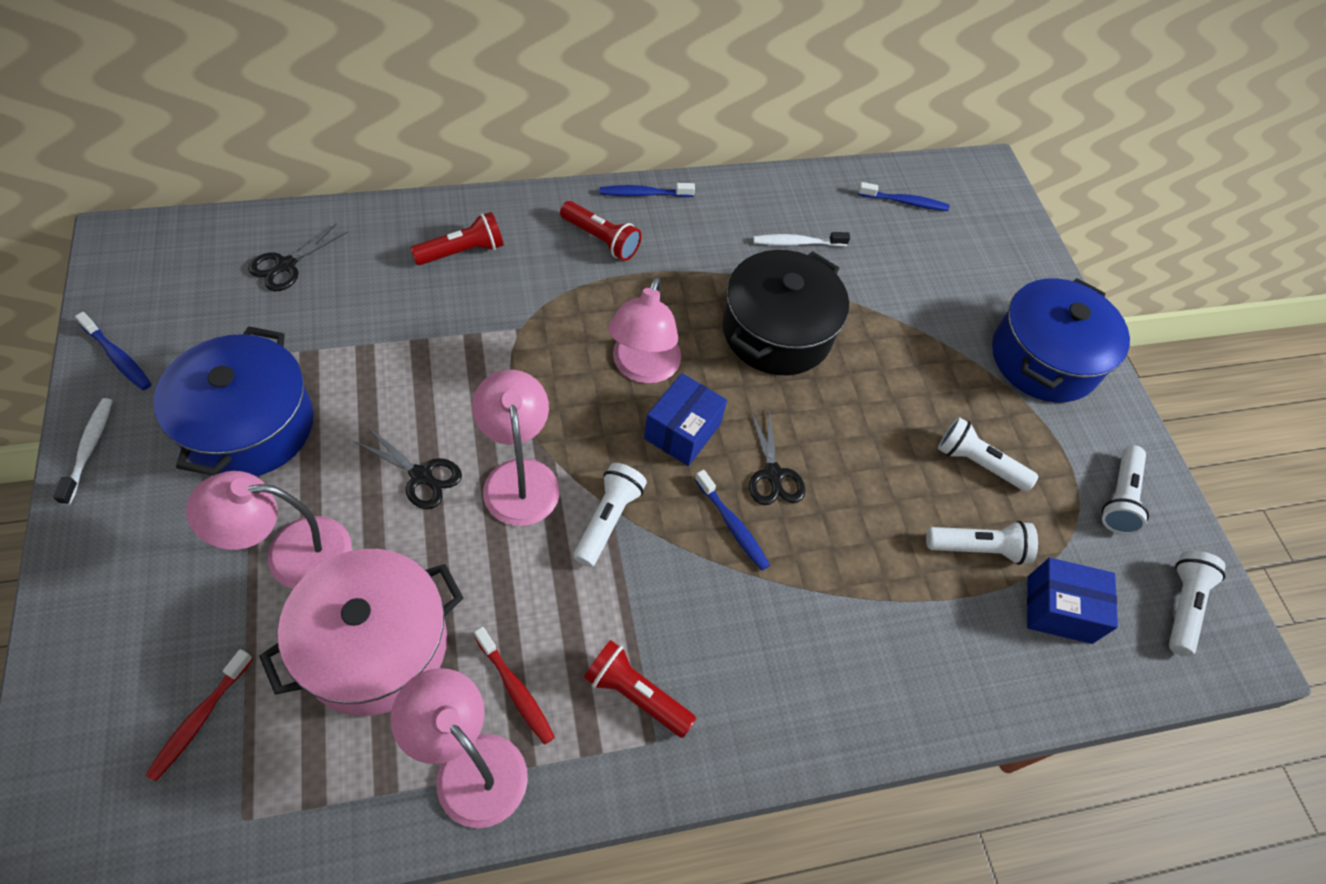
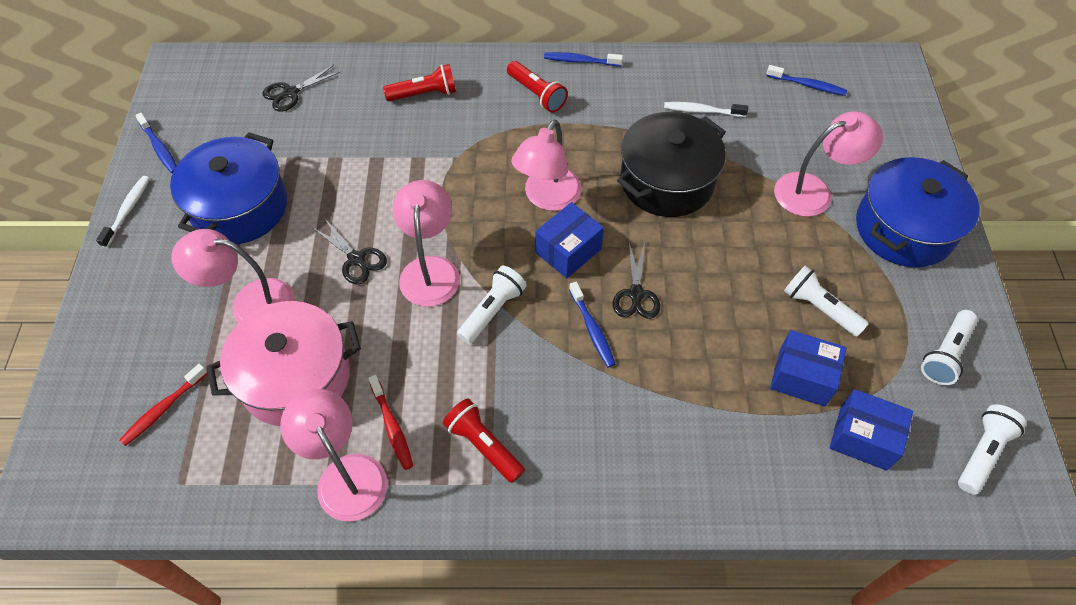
camera: 20 degrees right, 0 degrees up
white flashlight [926,521,1038,565] -> blue box [770,330,847,407]
none -> pink lamp [774,111,883,217]

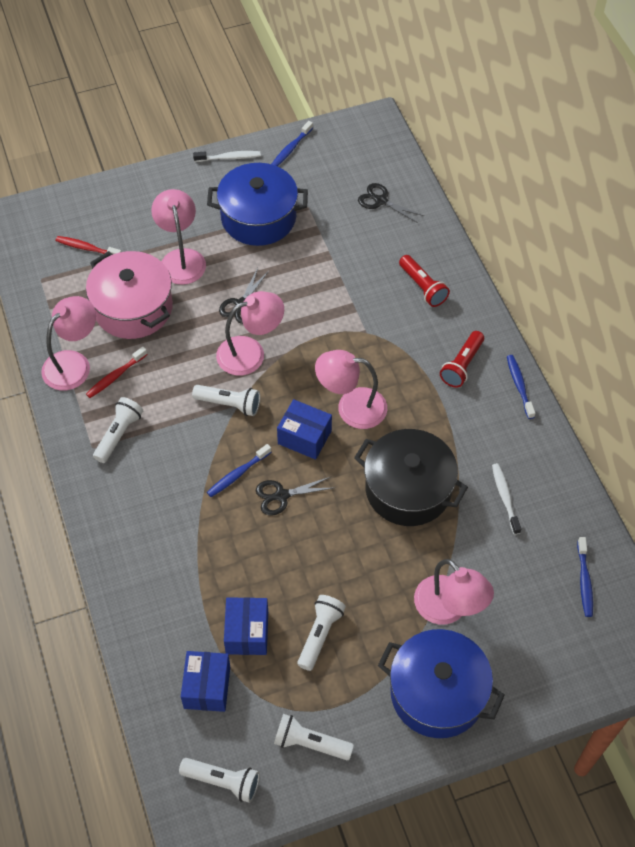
camera: 70 degrees right, 0 degrees up
red flashlight [443,398,525,483] -> white flashlight [93,397,143,463]

